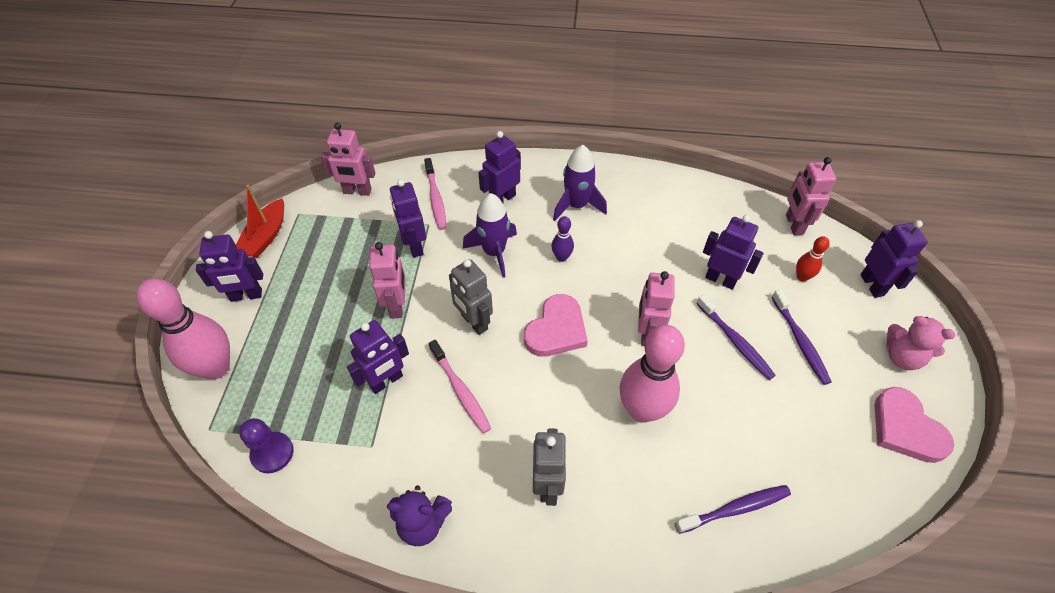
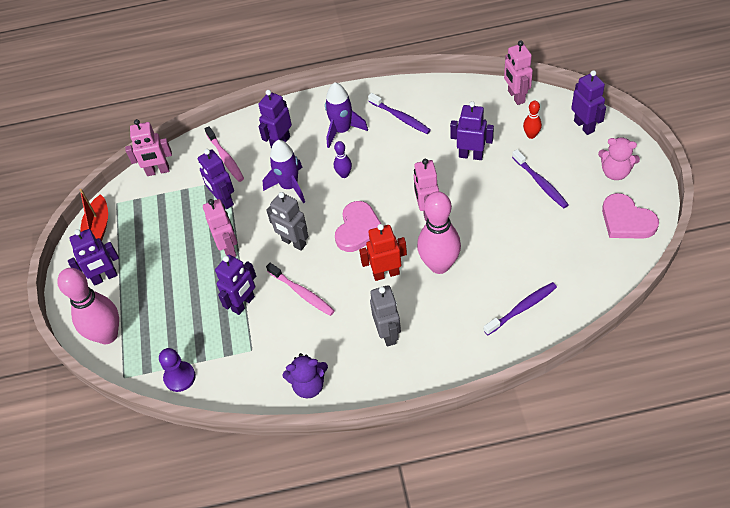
camera: 10 degrees left, 0 degrees up
purple toothbrush [696,294,776,380] -> purple toothbrush moved to [368,93,431,134]
none -> red robot [359,224,407,281]

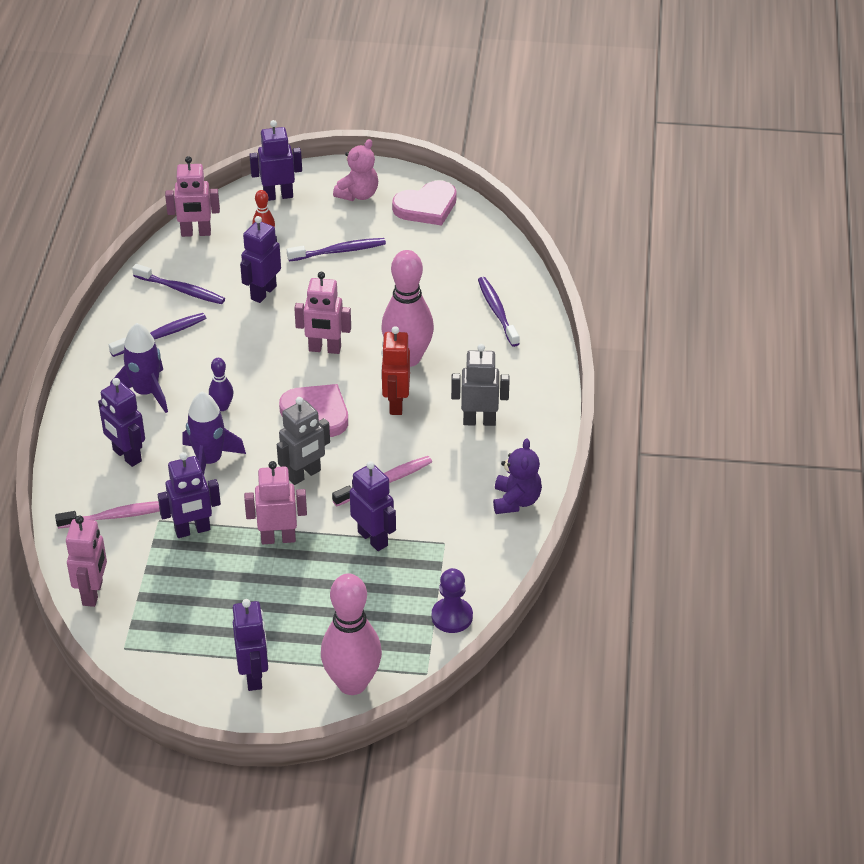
camera: 80 degrees left, 10 degrees down
red boat [79,189,108,241] -> none
none -> purple toothbrush [132,264,225,304]

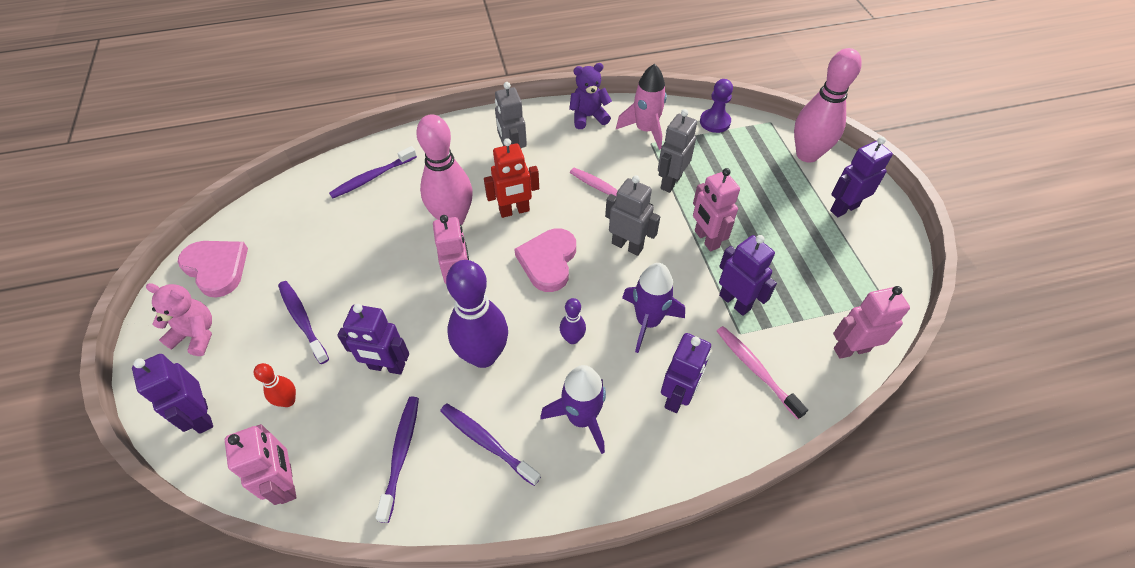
camera: 110 degrees left, 10 degrees up
purple robot [350,461,396,551] -> grey robot [658,109,697,193]
none -> purple bowling pin [446,260,508,368]
none -> pink rocket [616,64,667,150]

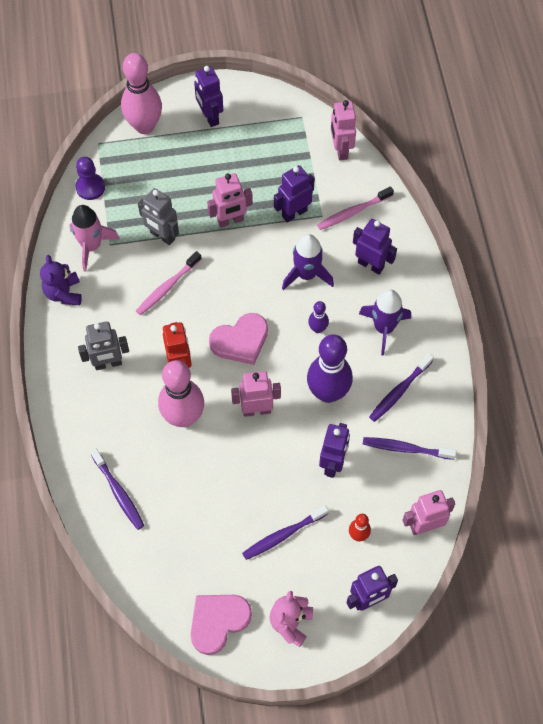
camera: 85 degrees left, 10 degrees up
pink heart [514,228,576,292] -> pink heart turned 45 degrees counterclockwise [209,313,268,365]
grey robot [605,175,660,256] -> none

